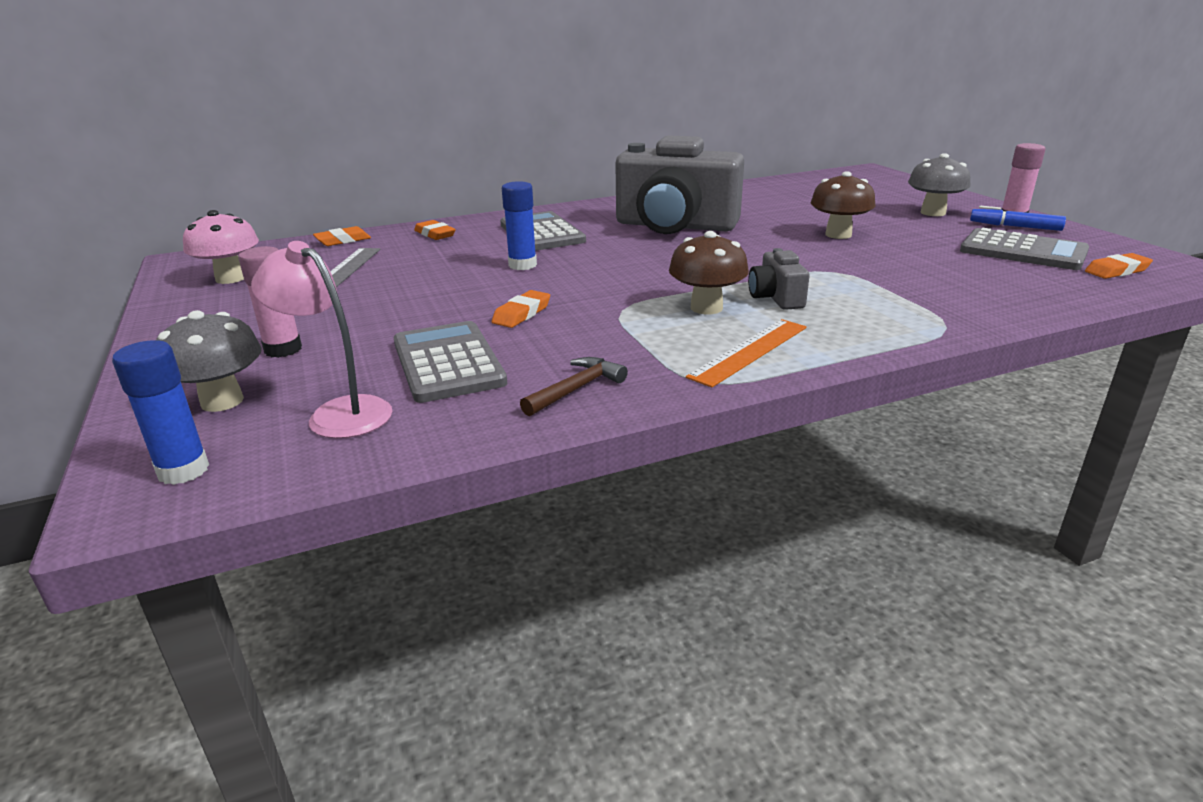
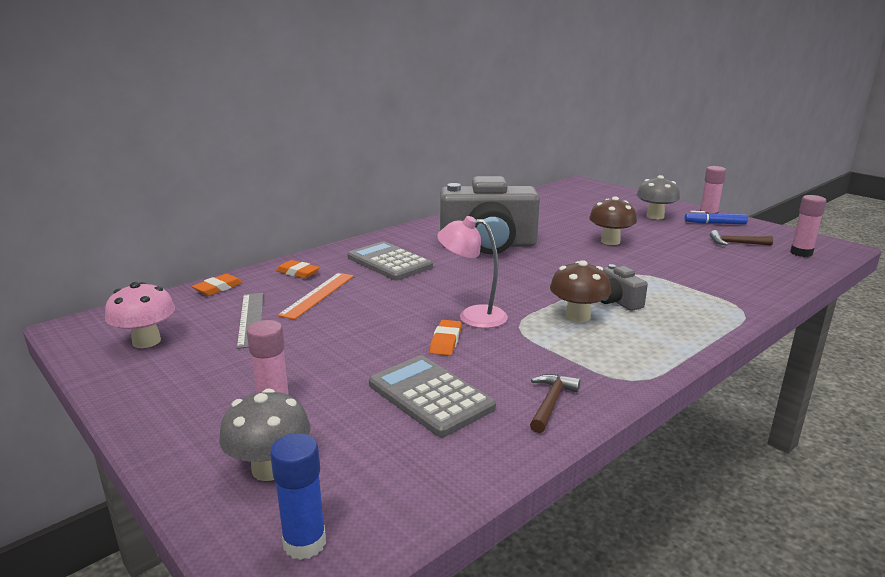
camera: 20 degrees left, 5 degrees down
pink lamp [251,241,392,439] -> pink lamp moved to [437,216,508,328]
blue glue stick [502,181,537,270] -> none
orange ruler [686,319,807,387] -> orange ruler moved to [278,273,354,320]
grey calculator [960,228,1089,270] -> brown hammer [710,230,773,246]
orange eraser [1085,253,1153,279] -> pink glue stick [790,195,826,257]

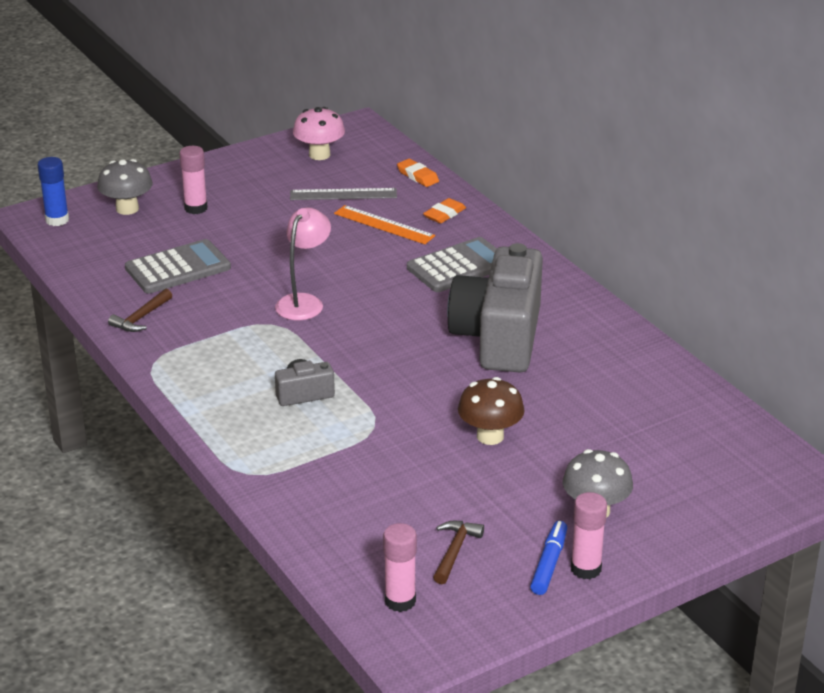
camera: 100 degrees right, 10 degrees up
orange eraser [430,320,462,356] -> none
brown hammer [530,374,581,433] -> brown hammer turned 90 degrees clockwise [108,289,172,332]
brown mushroom [550,260,611,323] -> none

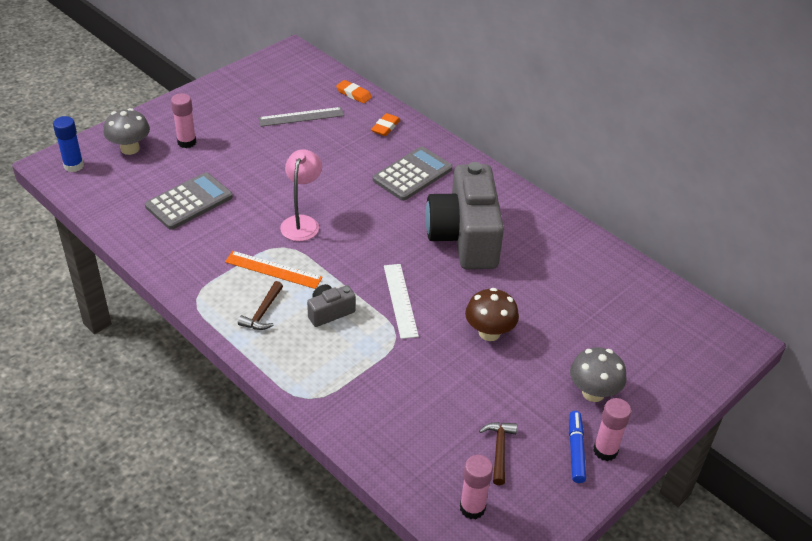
camera: 15 degrees left, 10 degrees up
brown hammer [108,289,172,332] -> brown hammer moved to [238,281,283,330]
pink mushroom [293,107,345,160] -> none
orange ruler [334,205,435,244] -> orange ruler moved to [225,251,323,289]
none -> white ruler [384,264,419,339]

